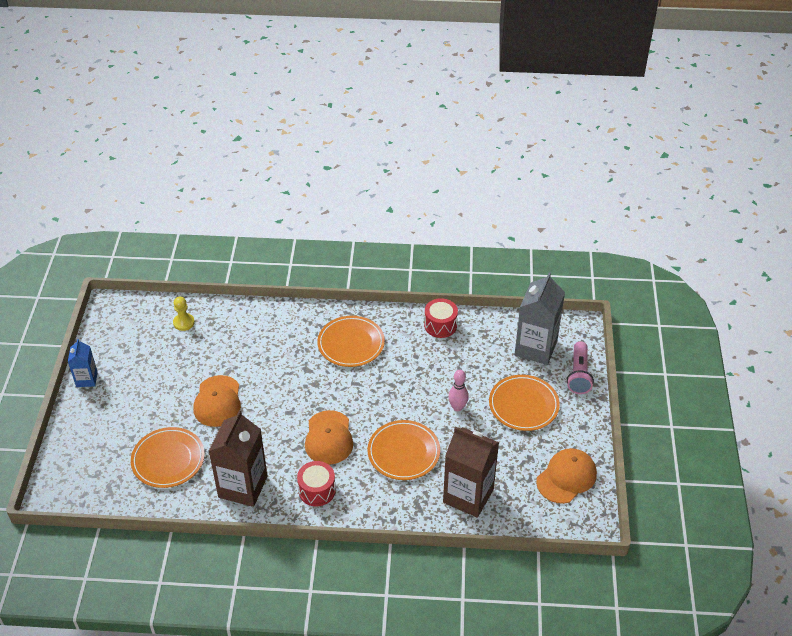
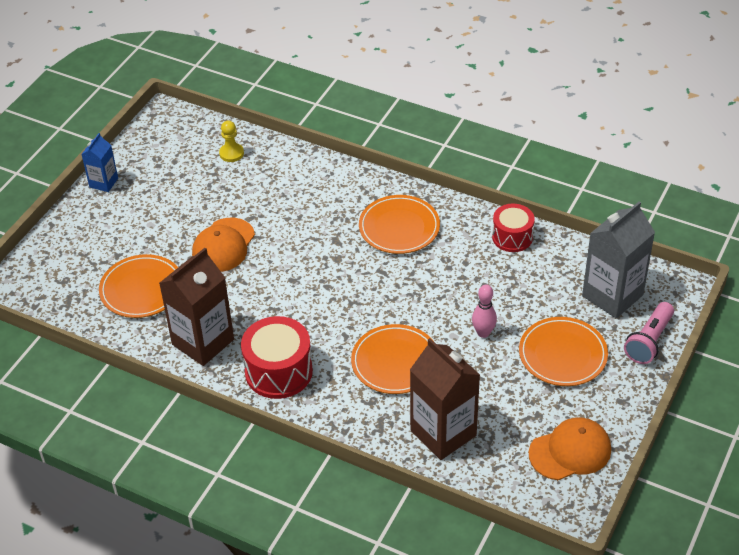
camera: 25 degrees right, 0 degrees up
red drum [297,461,336,506] -> red drum [241,316,313,399], size x1.54
orange cap [305,410,353,465] -> none

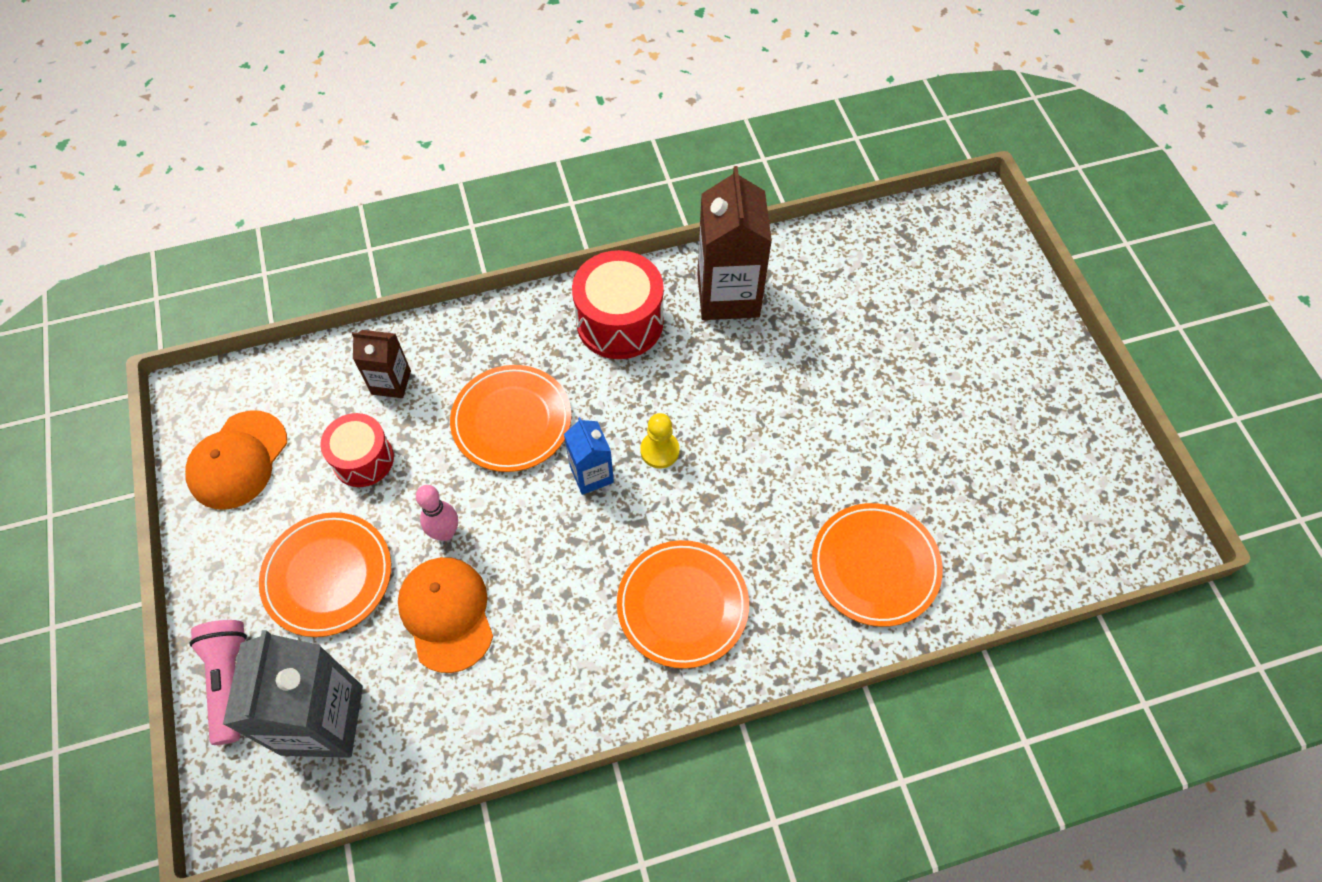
camera: 135 degrees right, 15 degrees up
blue carton [81,133,118,192] -> blue carton moved to [564,417,614,495]
orange plate [99,254,178,318] -> orange plate moved to [812,503,943,627]
orange cap [192,218,255,272] -> orange cap moved to [398,557,493,673]
yellow pawn [219,121,244,162] -> yellow pawn moved to [640,413,679,468]
brown carton [410,338,480,460] -> brown carton [352,330,411,398], size x0.54
red drum [492,204,534,252] -> red drum moved to [320,413,394,487]

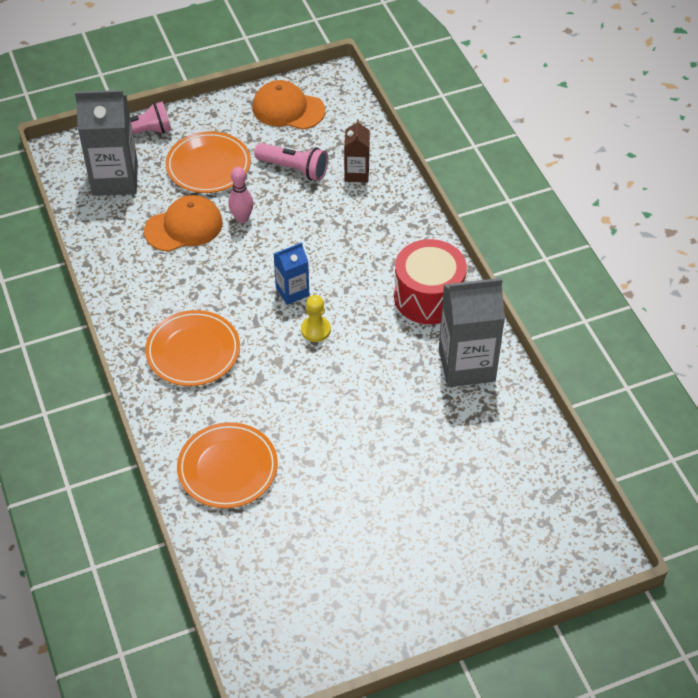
camera: 85 degrees right, 10 degrees down
red drum [320,413,394,487] -> pink flashlight [254,143,328,181]
orange plate [450,365,572,472] -> none
brown carton [697,166,772,320] -> grey carton [439,278,505,387]

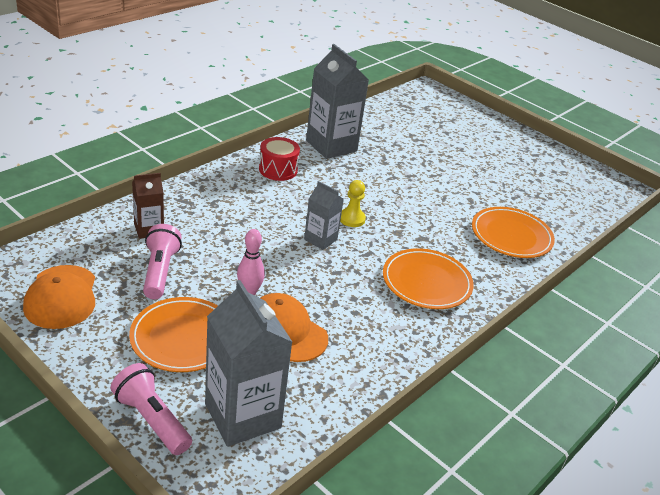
camera: 120 degrees left, 15 degrees down
blue carton [274,242,309,305] -> grey carton [304,181,344,250]
red drum [394,239,467,324] -> red drum [259,137,300,181], size x0.65

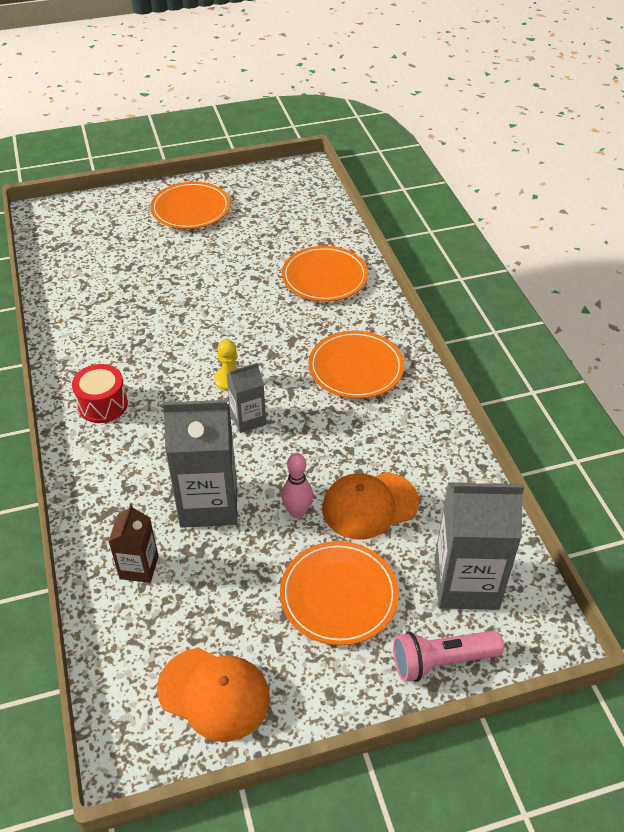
camera: 55 degrees left, 10 degrees up
pink flashlight [143,224,182,299] -> none
grey carton [306,44,369,159] -> grey carton moved to [163,400,237,528]
none -> orange plate [150,182,230,229]

